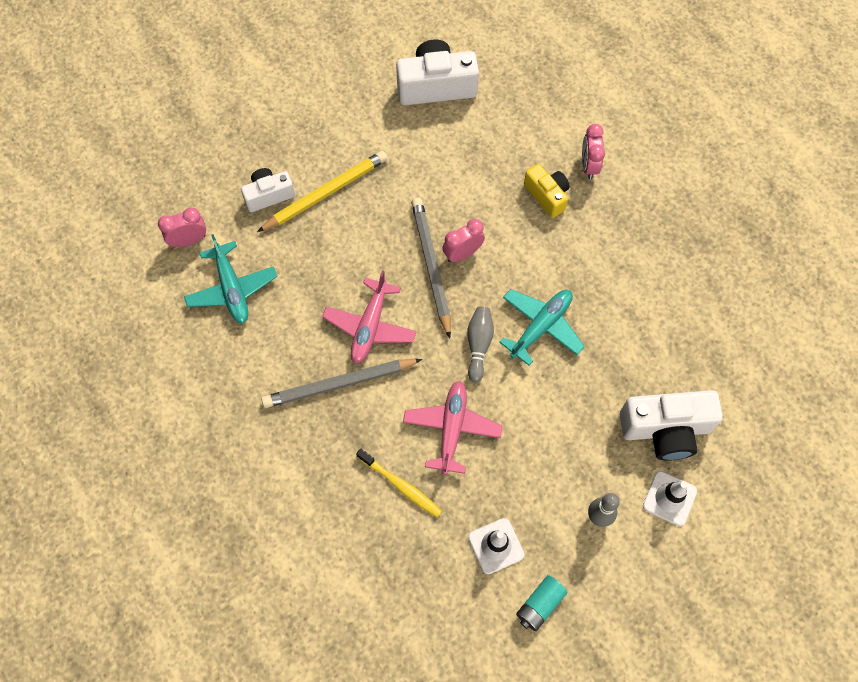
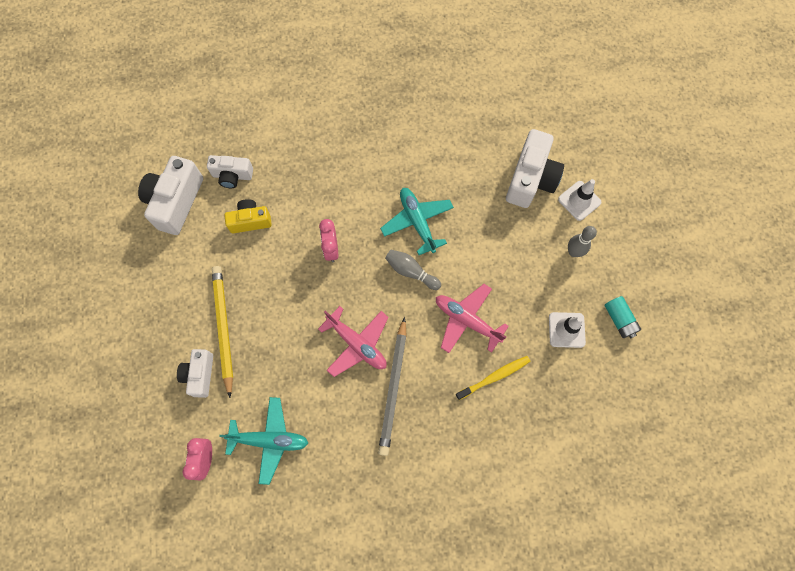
camera: 65 degrees left, 5 degrees up
grey pencil [411,198,451,339] -> none
yellow camera [524,164,570,218] -> yellow camera moved to [224,199,272,233]
pink clock [582,124,605,179] -> none
none -> white camera [207,155,253,188]

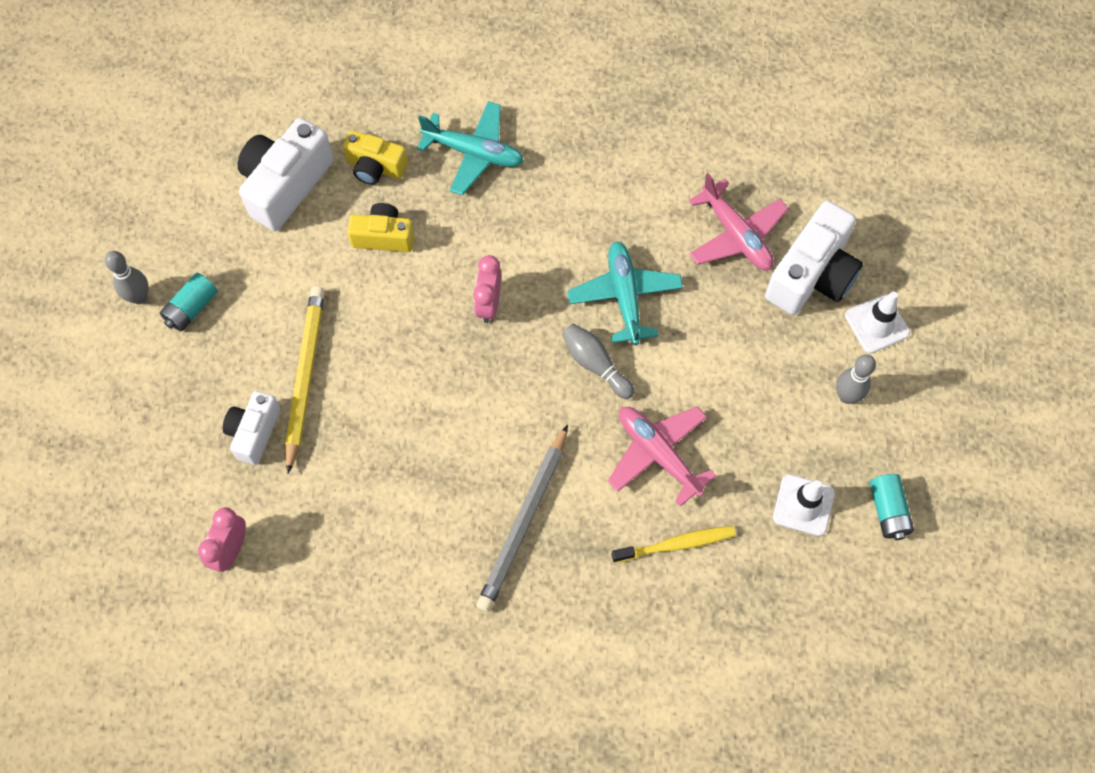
camera: 15 degrees right, 5 degrees down
white camera [207,155,253,188] -> yellow camera [343,130,408,185]
turquoise plane [219,397,308,485] -> turquoise plane moved to [417,101,524,195]
pink plane [318,306,389,377] -> pink plane moved to [689,173,789,270]
none -> grey bowling pin [105,251,149,304]
none -> turquoise battery [160,273,218,332]

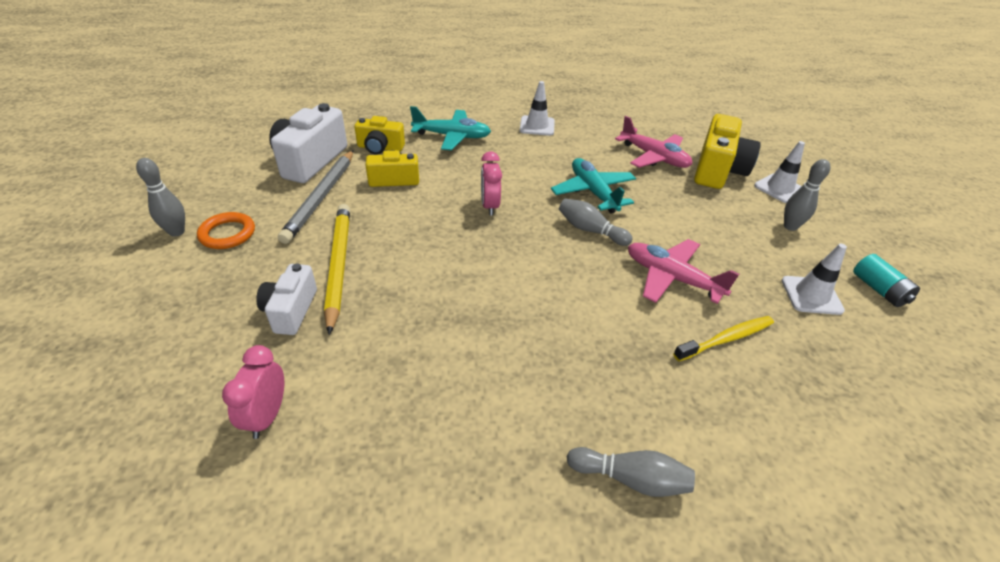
camera: 15 degrees left, 25 degrees down
turquoise battery [160,273,218,332] -> orange ring [197,212,255,249]
grey pencil [476,425,568,612] -> grey pencil moved to [278,150,354,244]
white camera [765,201,863,315] -> yellow camera [694,114,761,189]
none -> white traffic cone [520,81,555,136]
none -> grey bowling pin [567,447,695,497]

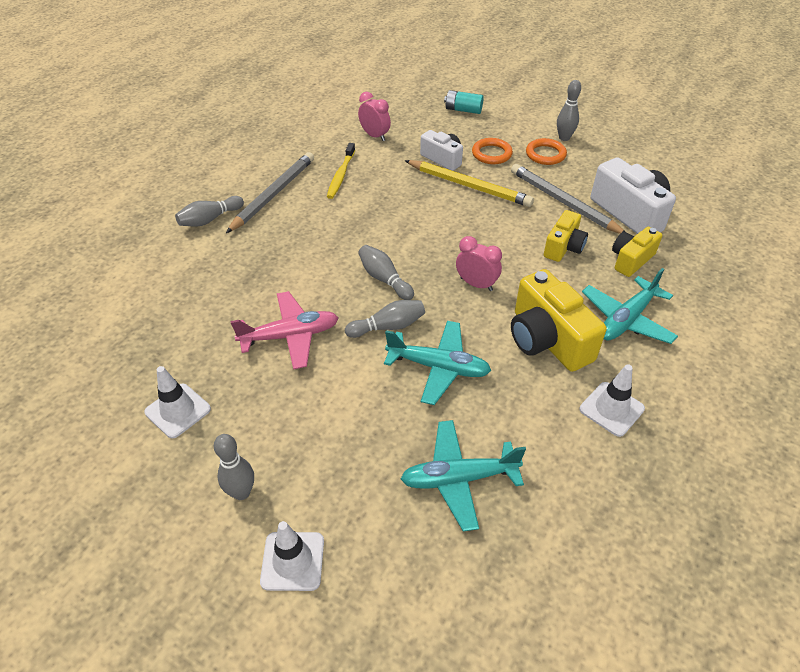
camera: 130 degrees right, 5 degrees up
pink plane [615,116,692,168] -> turquoise plane [401,420,526,532]
yellow toothbrush [673,316,774,361] -> yellow toothbrush moved to [327,143,355,199]
yellow camera [694,114,761,189] -> yellow camera moved to [511,269,606,372]
turquoise battery [853,254,920,307] -> turquoise battery moved to [444,90,484,114]
none -> grey pencil [226,152,314,233]
none -> grey bowling pin [358,245,414,300]
none -> orange ring [472,138,513,164]

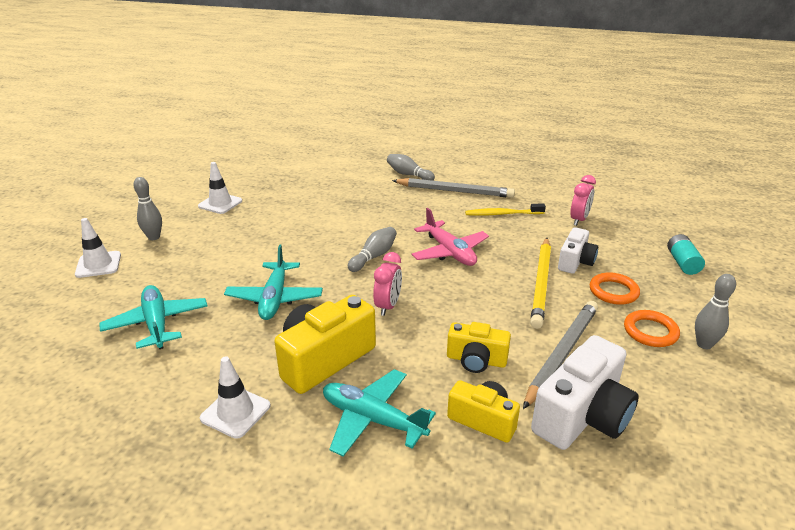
camera: 75 degrees right, 15 degrees down
pink plane [231,291,338,370] -> pink plane moved to [412,208,489,266]
grey bowling pin [345,300,425,338] -> none

